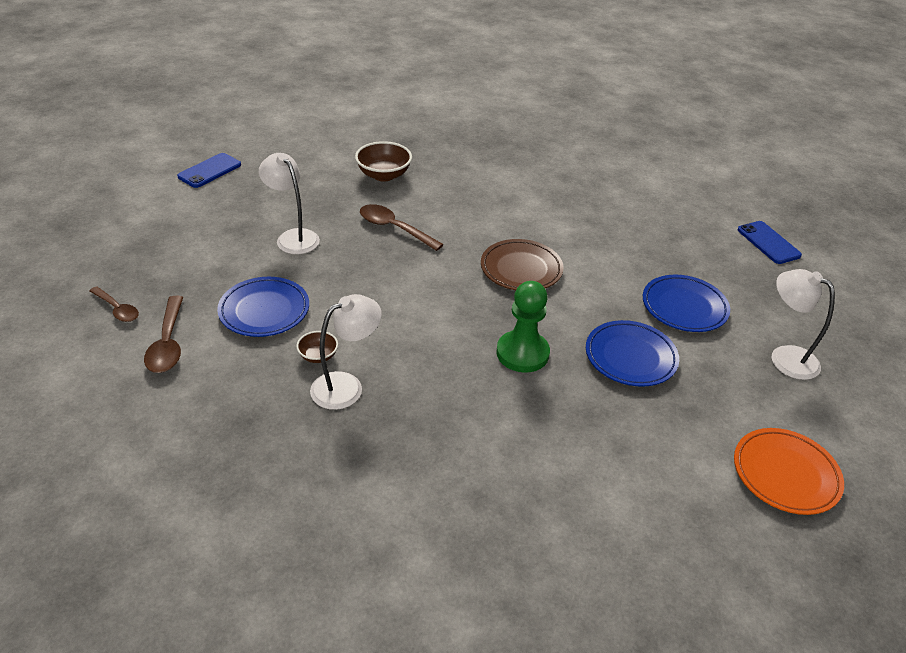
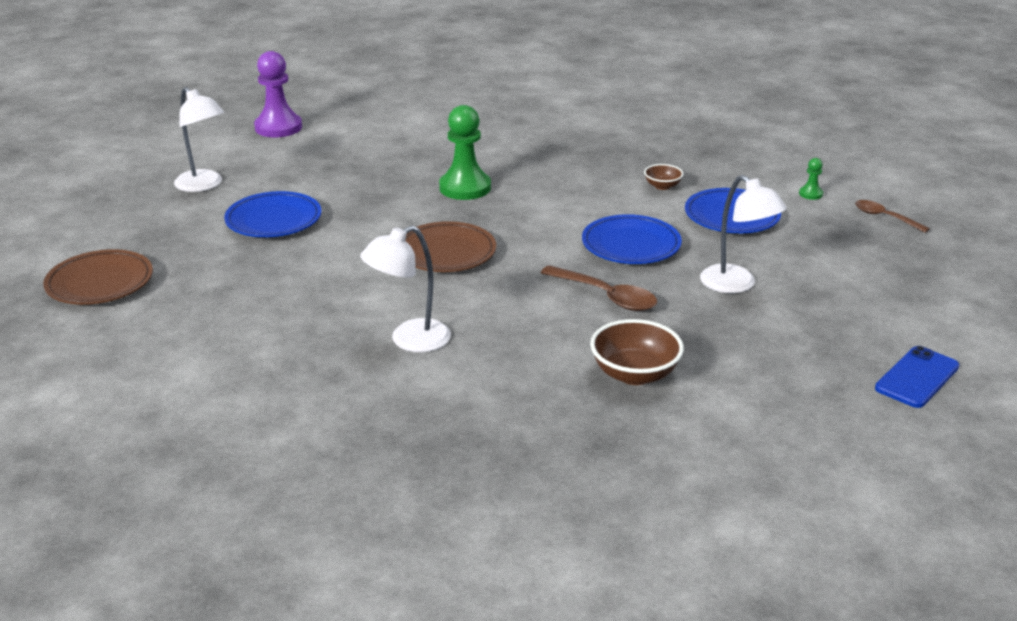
camera: 175 degrees left, 10 degrees down
brown spoon [144,296,183,373] -> green pawn [799,158,823,200]
white lamp [310,294,382,410] -> white lamp moved to [360,226,451,352]
blue plate [586,320,679,387] -> blue plate moved to [582,214,682,264]
orange plate [734,428,844,515] -> purple pawn [254,51,302,137]
blue phone [738,221,802,264] -> brown plate [43,249,153,305]

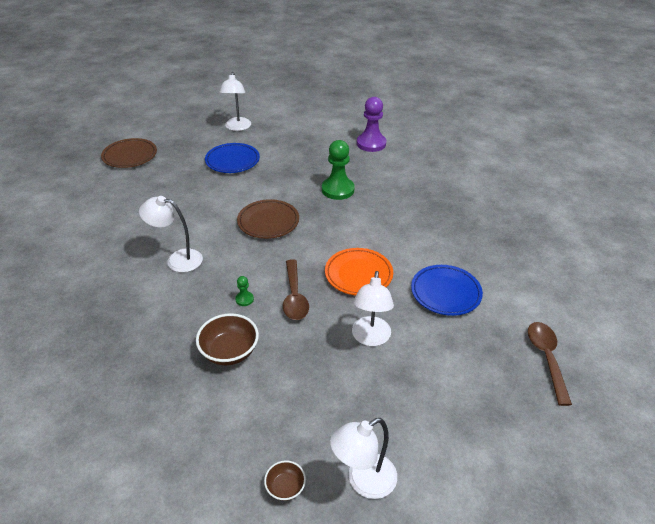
camera: 45 degrees right, 10 degrees up
purple pawn [254,51,302,137] -> purple pawn moved to [357,97,386,152]
blue plate [582,214,682,264] -> orange plate [325,248,393,295]
brown bowl [644,164,683,190] -> brown bowl moved to [264,460,306,501]
green pawn [799,158,823,200] -> green pawn moved to [235,276,254,306]
brown spoon [855,200,930,233] -> brown spoon [528,322,572,406], size x1.51
blue phone [875,346,959,408] -> white lamp [330,418,397,499]

